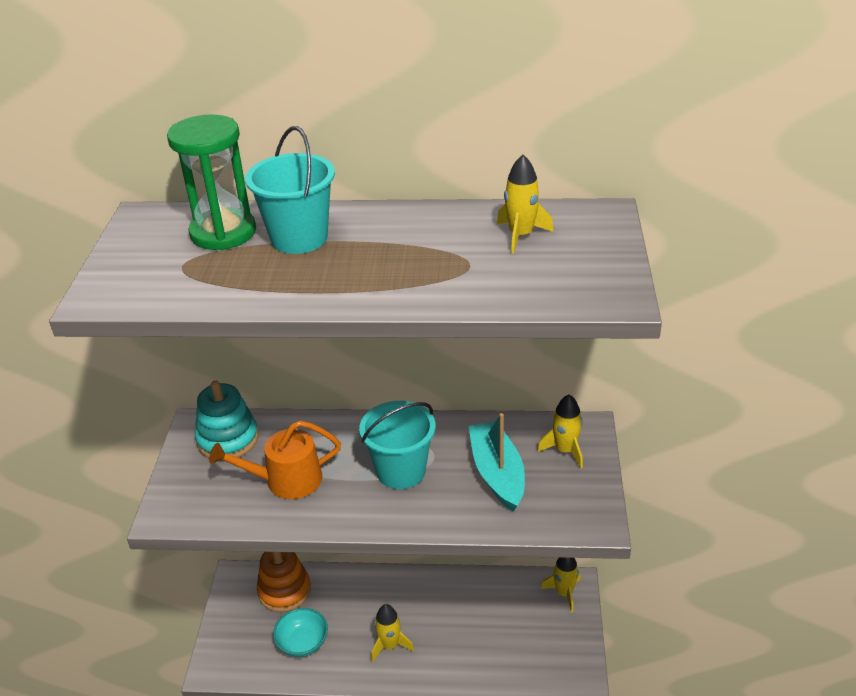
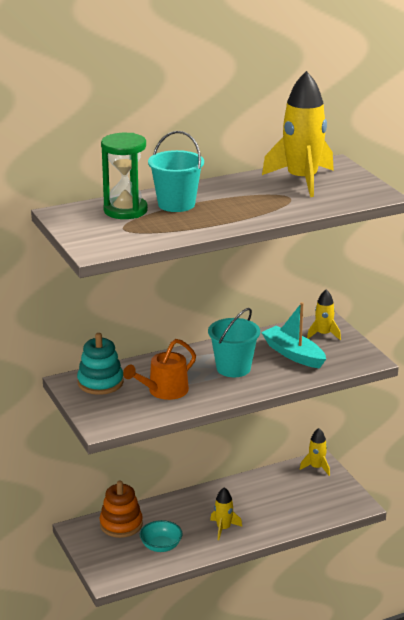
camera: 30 degrees left, 10 degrees down
yellow rocket [497,155,554,254] -> yellow rocket [262,71,334,197], size x2.05

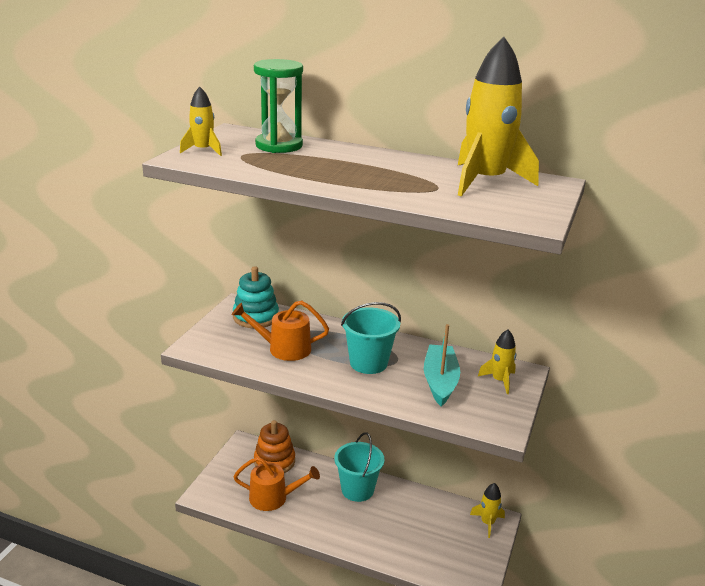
camera: 45 degrees right, 0 degrees up
turquoise bowl [140,520,183,552] -> orange watering can [233,457,320,511]
turquoise bucket [148,131,204,212] -> turquoise bucket moved to [334,432,385,502]
yellow rocket [210,487,242,540] -> yellow rocket moved to [180,86,222,156]

